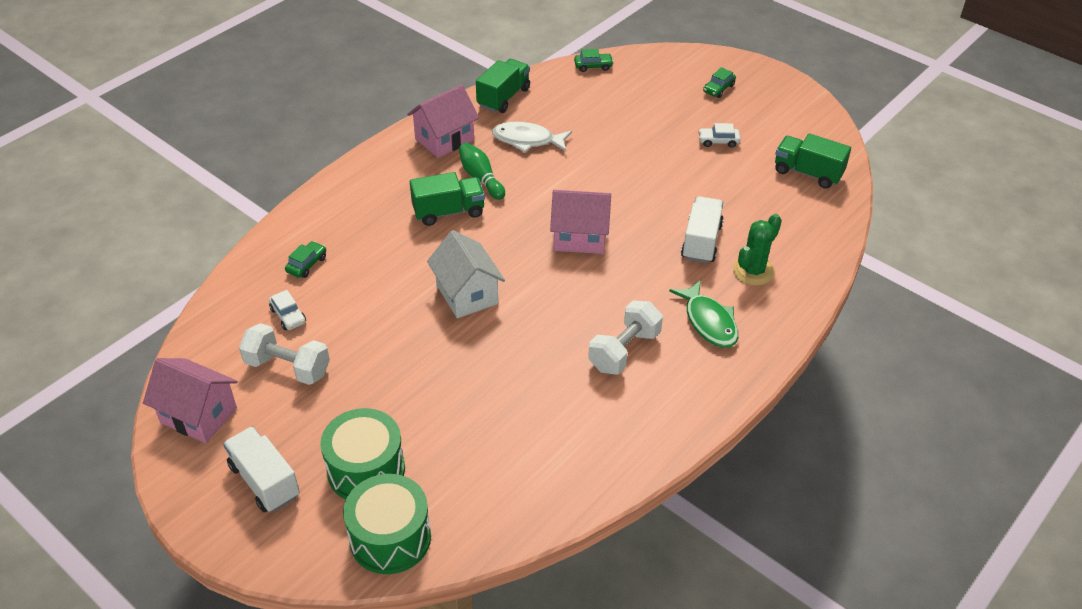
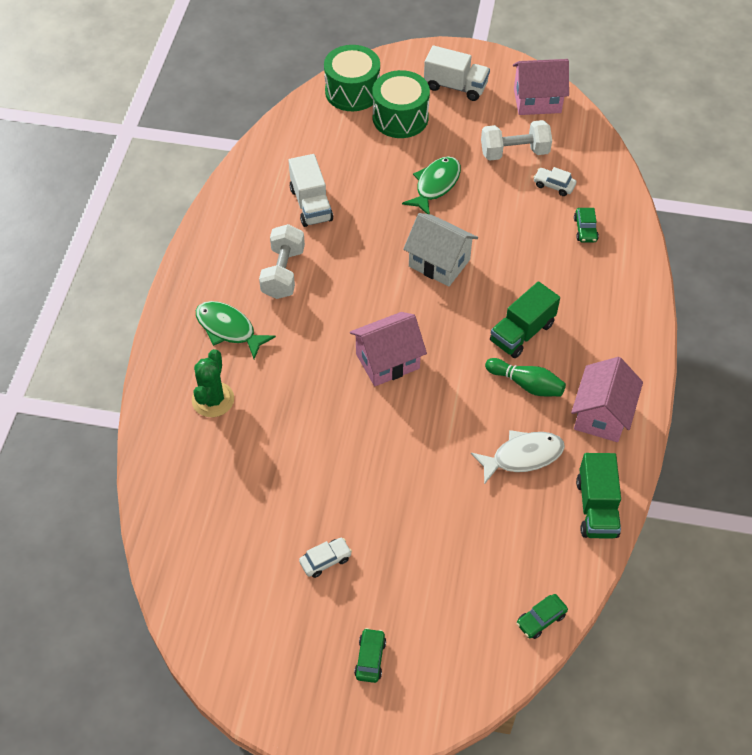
camera: 150 degrees right, 10 degrees up
white truck [681,196,724,263] -> white truck moved to [289,154,333,227]
green truck [775,133,851,189] -> none
none -> green fish [402,156,461,214]

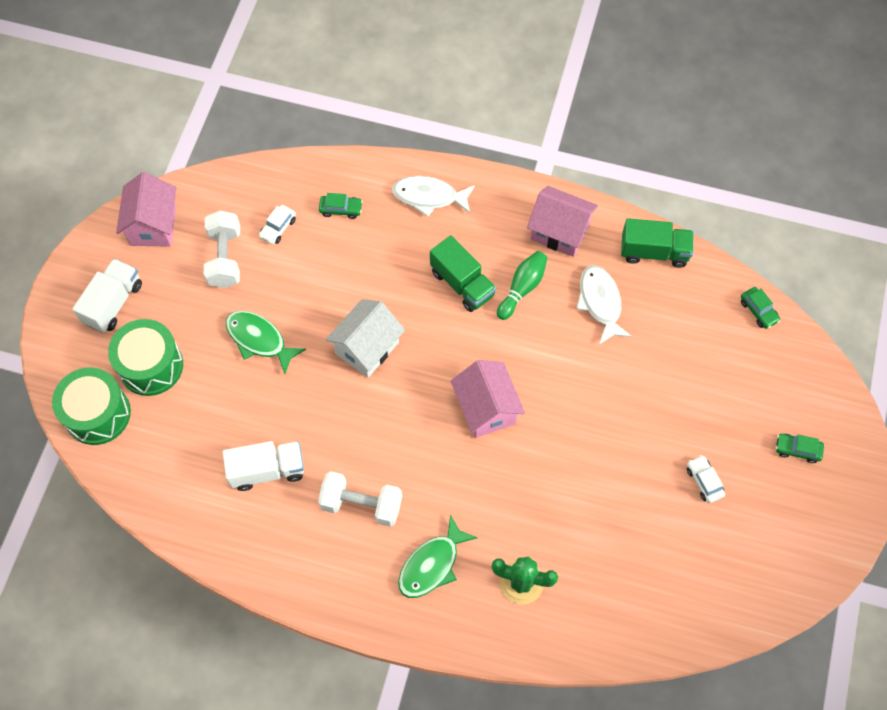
camera: 85 degrees left, 10 degrees up
none -> white fish [392,176,475,217]

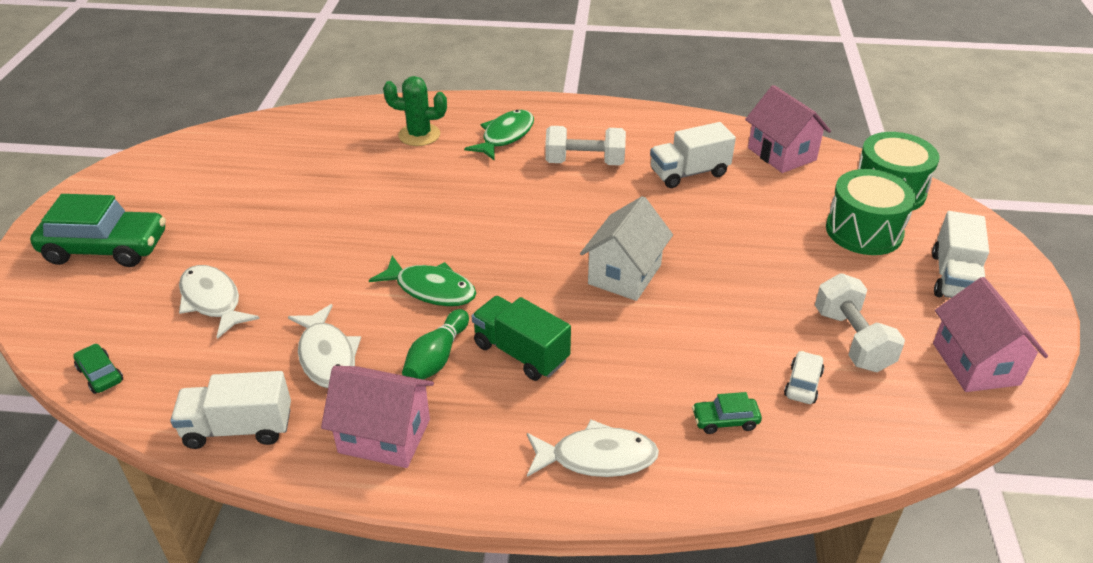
camera: 170 degrees right, 25 degrees down
green fish [226,311,306,374] -> green fish moved to [369,256,476,306]
pink house [451,360,525,438] -> pink house moved to [745,85,831,173]
green truck [621,218,694,268] -> white truck [170,371,291,449]
white car [687,455,725,503] -> none
green car [776,434,824,463] -> green car [30,194,166,267], size x2.23
none -> white fish [179,265,260,339]

